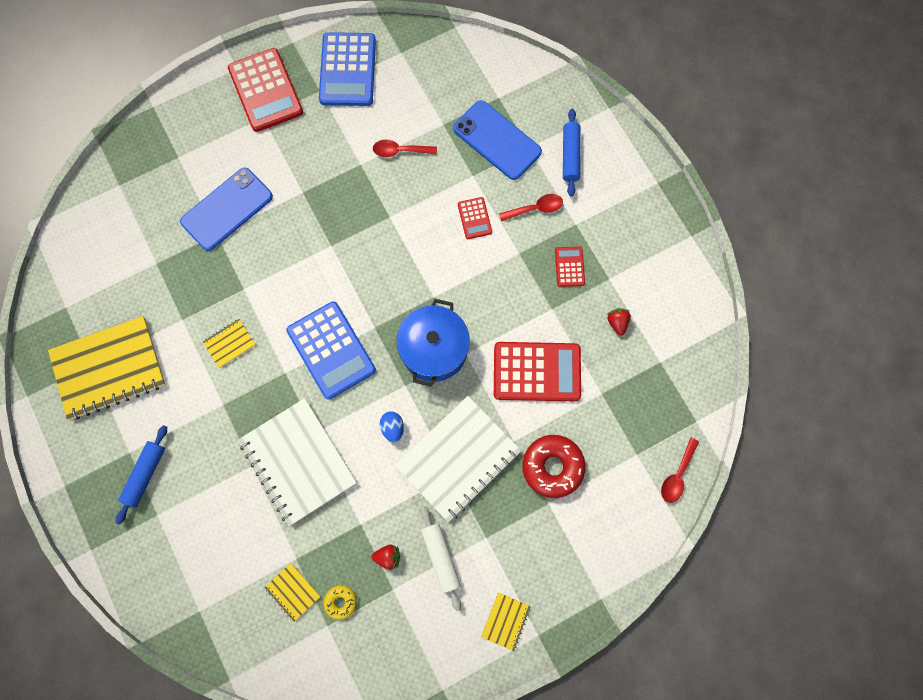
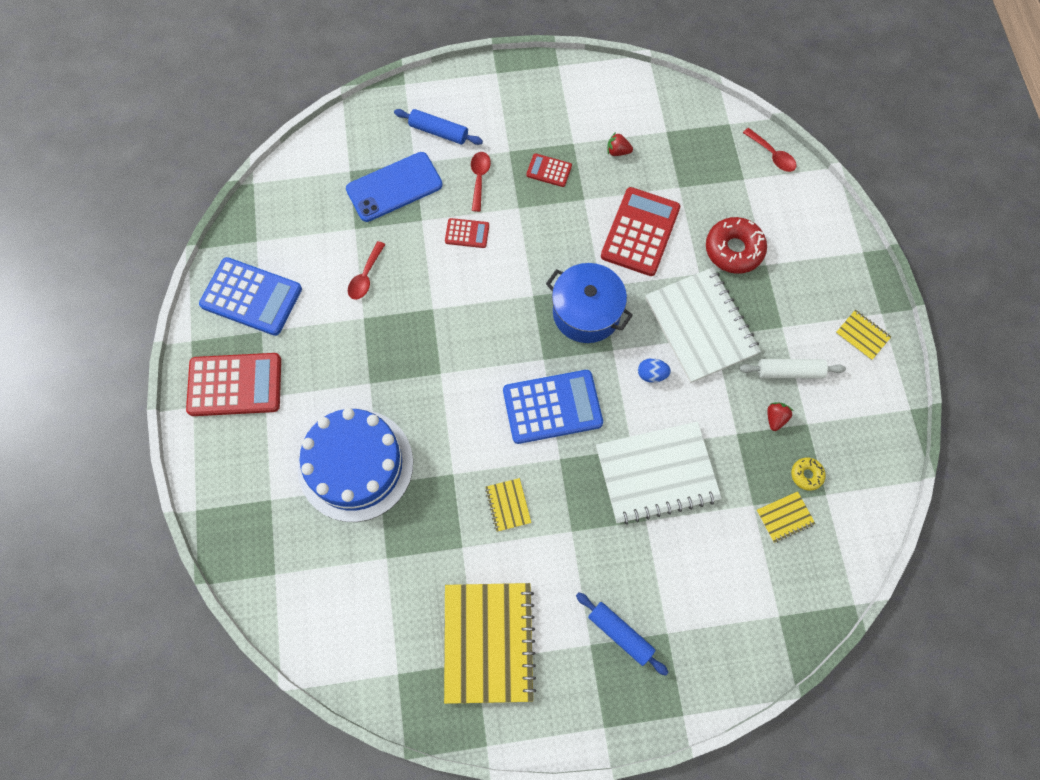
camera: 70 degrees left, 5 degrees down
blue phone [180,167,273,251] -> blue cake [298,408,413,522]

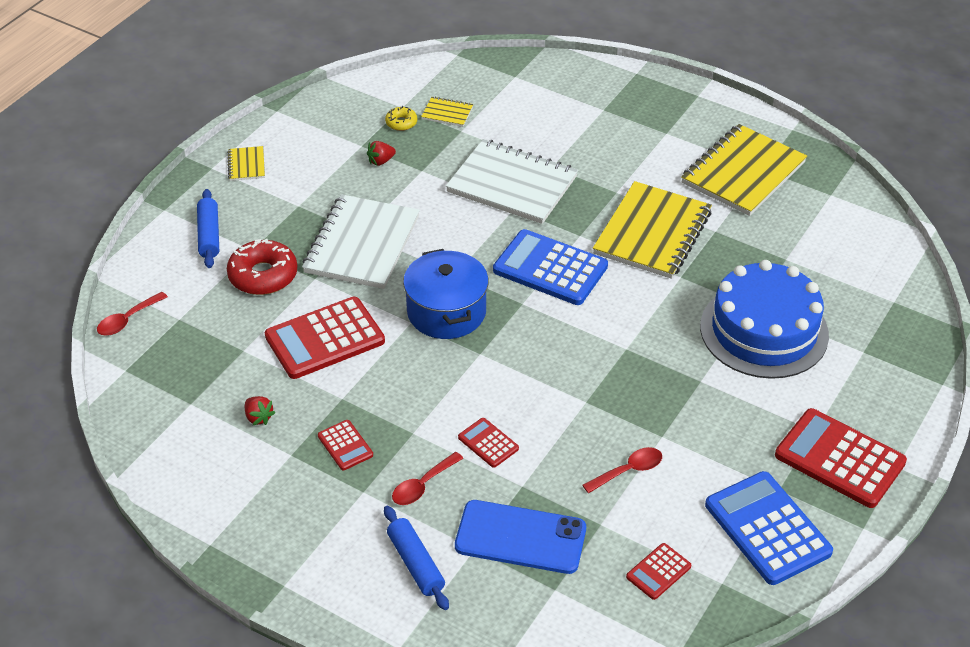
camera: 140 degrees left, 25 degrees down
yellow notebook [485,478,532,532] -> yellow notebook [593,181,712,279], size x2.30
blue rolling pin [576,593,669,676] -> blue rolling pin moved to [197,189,219,268]
blue egg [638,358,671,383] -> none
white rolling pin [739,359,846,378] -> none
red spoon [743,128,797,172] -> red spoon turned 135 degrees counterclockwise [97,292,168,336]
none -> red calculator [626,543,691,600]

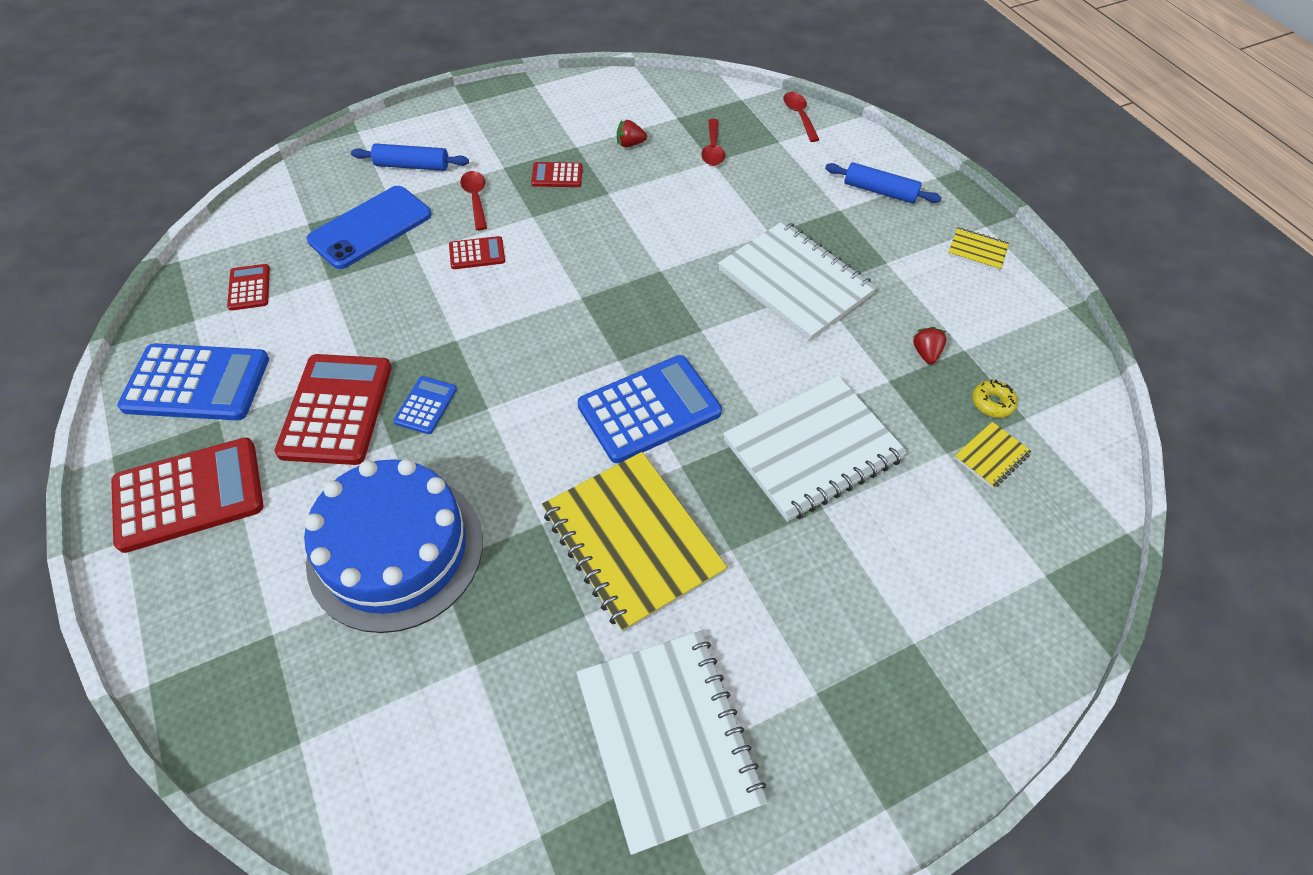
camera: 120 degrees right, 10 degrees up
red donut [227,239,298,295] -> none
red calculator [265,297,385,379] -> red calculator moved to [275,354,392,465]
blue pot [403,249,489,339] -> none
red spoon [582,447,662,493] -> red spoon moved to [701,119,725,166]
yellow notebook [681,124,807,216] -> white notebook [576,631,768,855]
none -> blue calculator [394,376,457,434]

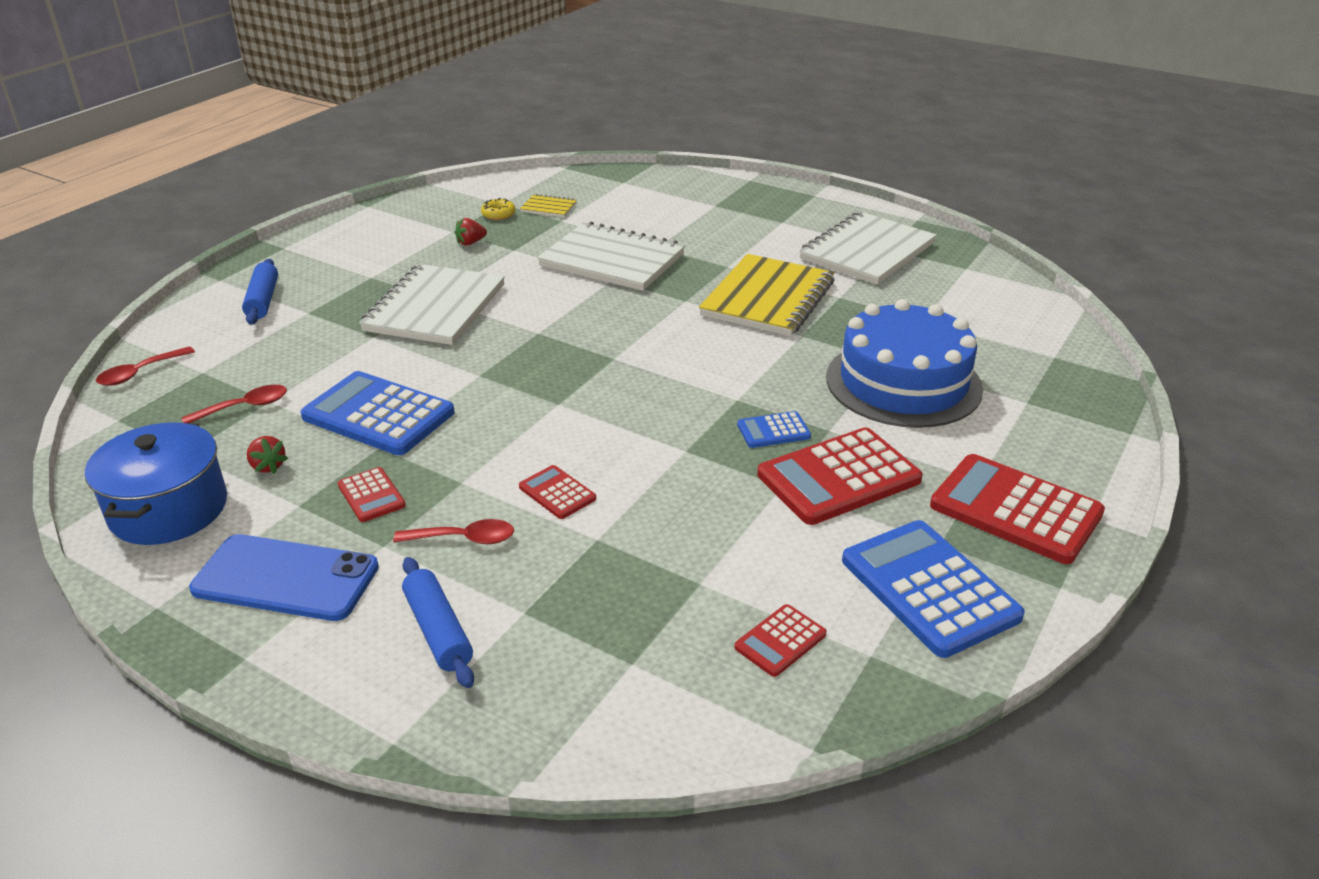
camera: 120 degrees left, 20 degrees down
blue phone [307,186,432,269] -> blue phone moved to [189,534,379,621]
red spoon [460,171,487,230] -> red spoon turned 135 degrees counterclockwise [393,519,514,544]
blue calculator [578,355,722,463] -> blue calculator moved to [300,371,455,455]
yellow notebook [948,227,1009,271] -> none
none -> blue pot [85,422,227,545]

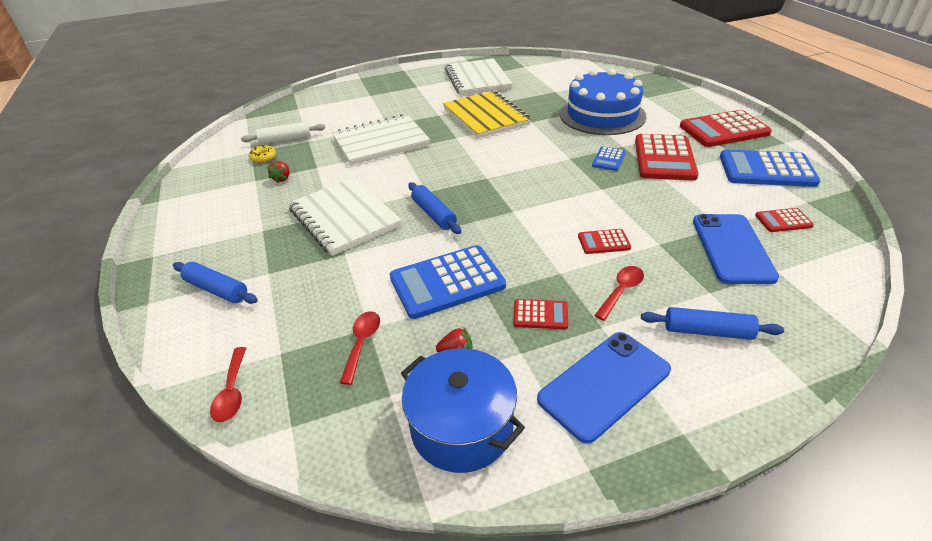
camera: 50 degrees left, 5 degrees up
yellow notebook [520,194,577,217] -> white rolling pin [241,122,325,144]
red calculator [734,604,827,677] -> red calculator turned 90 degrees clockwise [755,208,814,232]
none -> blue rolling pin [408,182,461,234]
none -> blue phone [693,214,779,284]

